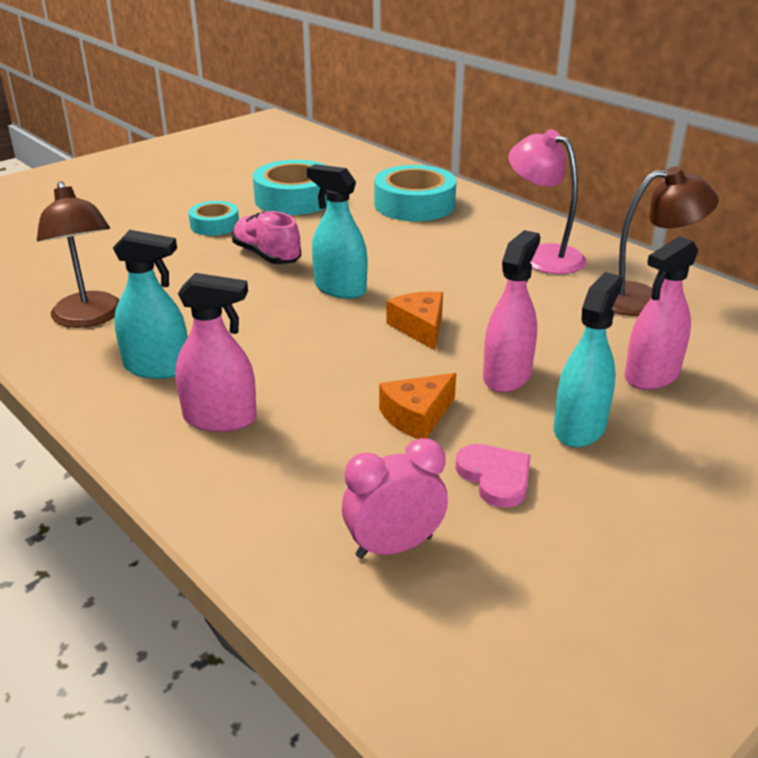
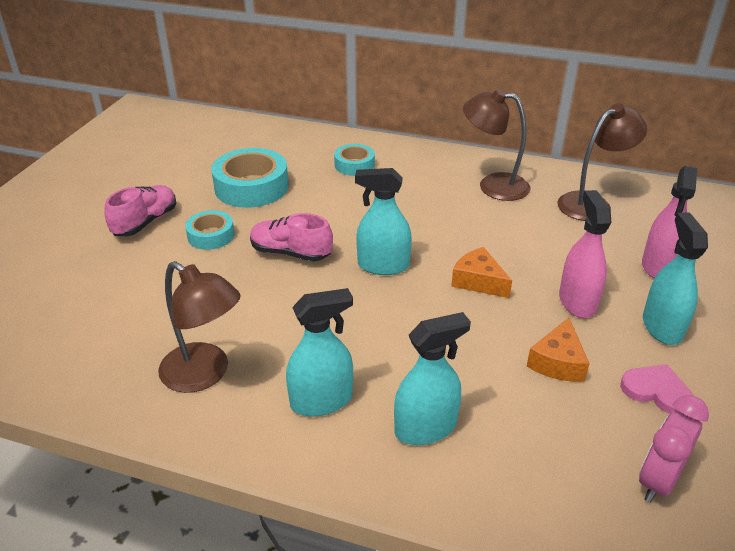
camera: 30 degrees left, 5 degrees up
pink spray bottle [175,273,257,432] -> turquoise spray bottle [394,312,471,445]
turquoise tape [374,165,456,221] -> turquoise tape [334,144,375,176], size x0.57
pink lamp [509,129,586,274] -> brown lamp [463,89,530,201]
none -> pink shoe [104,185,176,236]

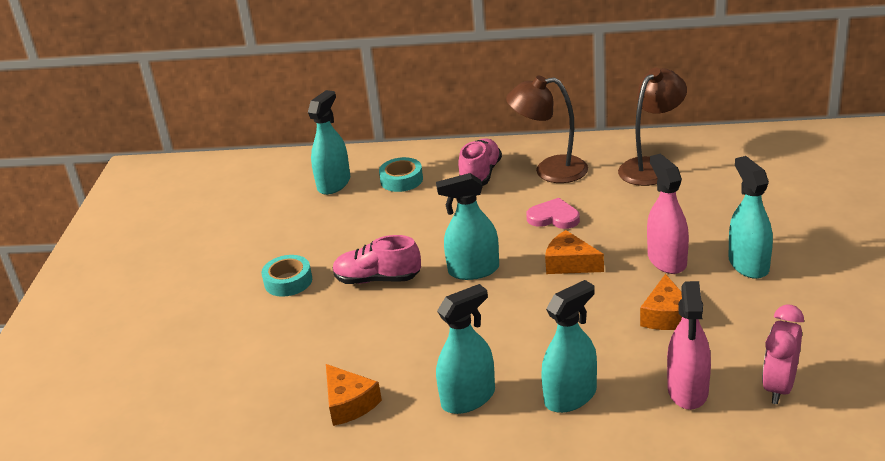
camera: 10 degrees left, 5 degrees down
pink shoe [104,185,176,236] -> pink shoe moved to [458,138,502,186]
brown lamp [158,261,240,393] -> orange cheese [326,364,382,426]
turquoise tape [211,148,288,208] -> none
pink heart [620,364,693,414] -> pink heart moved to [526,198,580,229]
pink spray bottle [642,166,697,278] -> pink spray bottle moved to [667,281,711,410]
none -> turquoise spray bottle [308,90,350,195]

